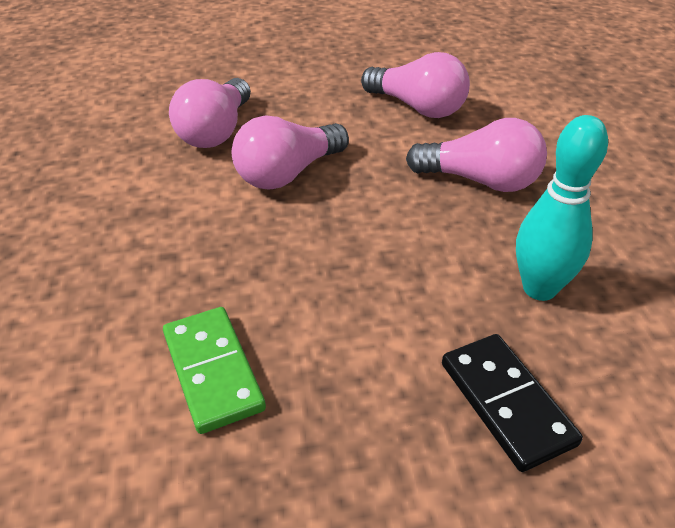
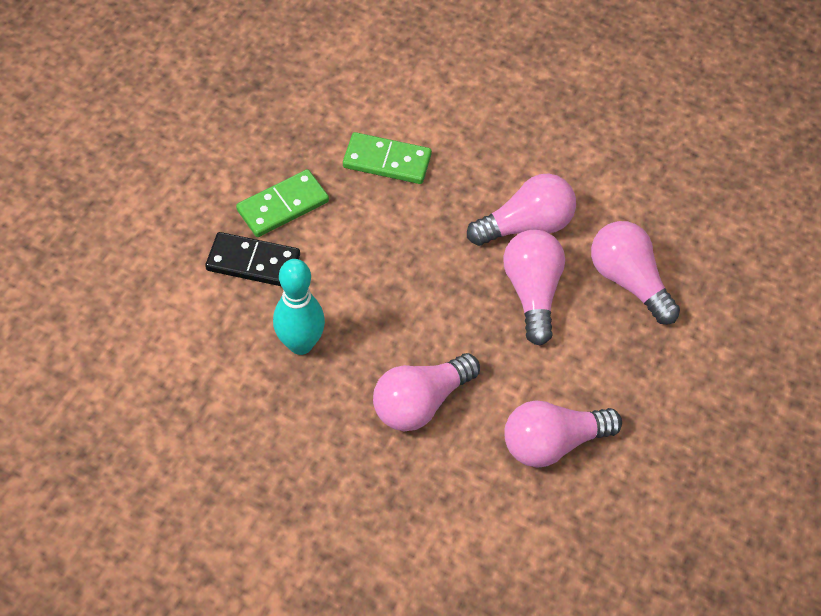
camera: 125 degrees right, 15 degrees up
none -> green domino [236,169,329,237]
none -> pink light bulb [467,173,576,246]

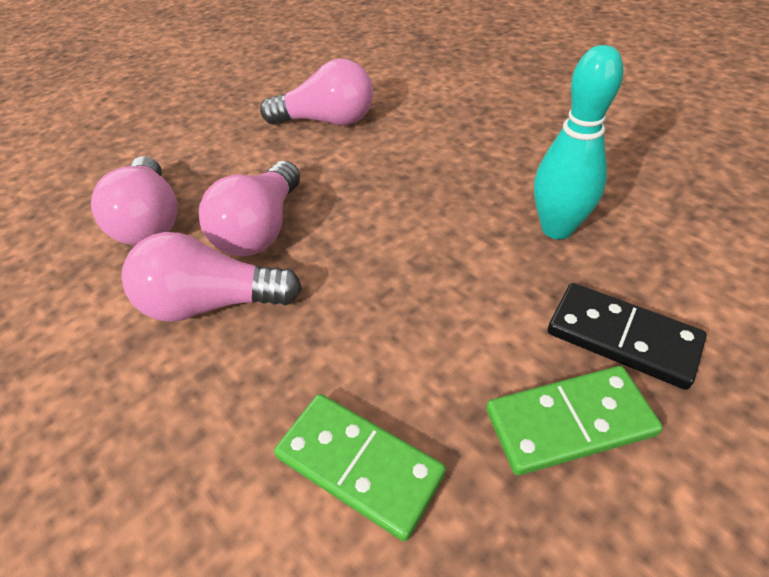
camera: 155 degrees left, 10 degrees down
pink light bulb [373,353,480,431] -> none

